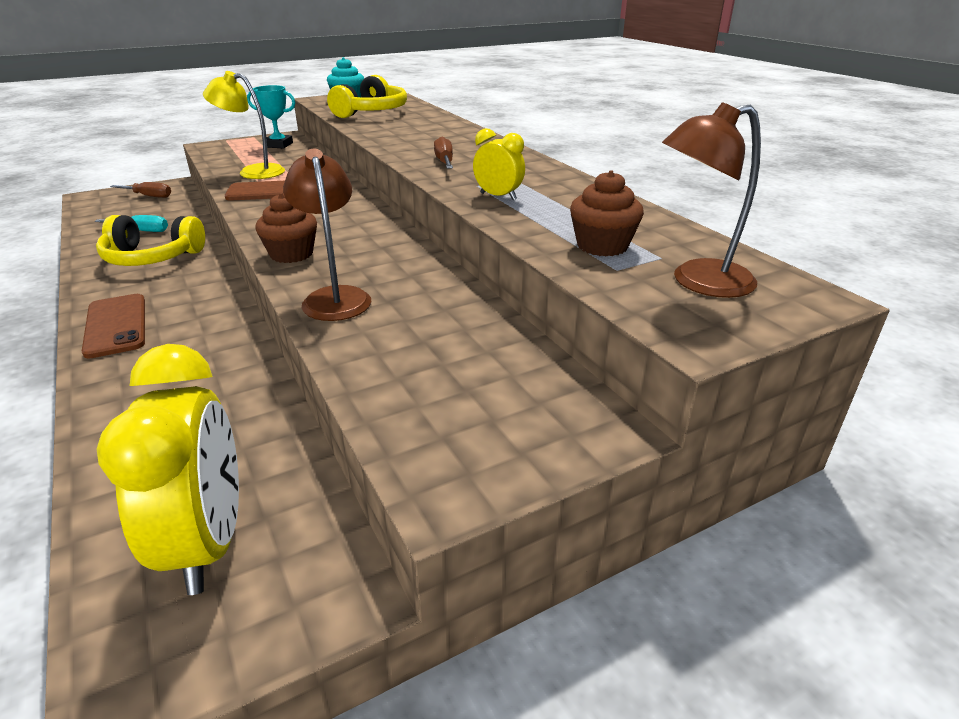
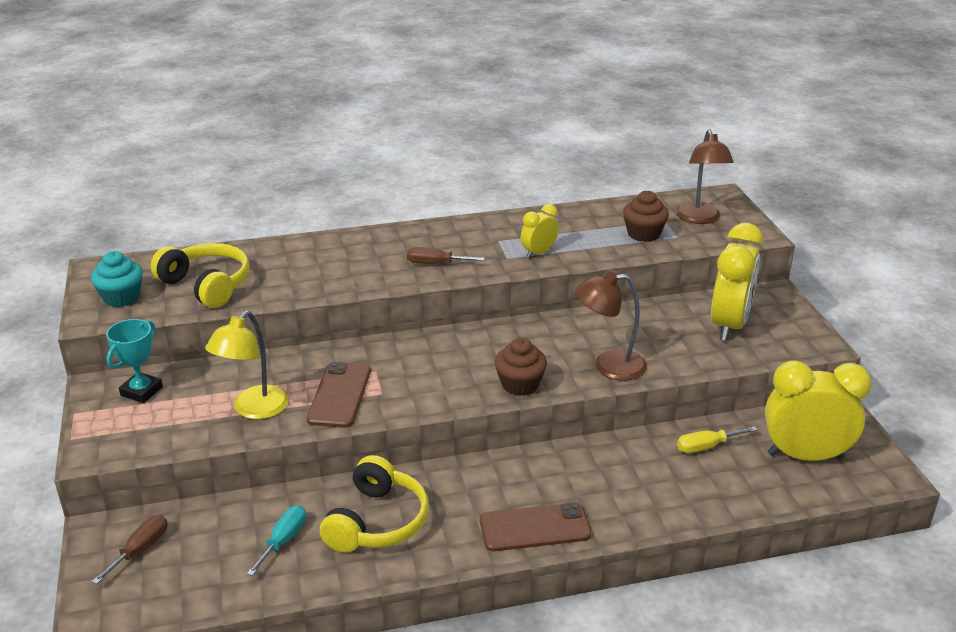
camera: 75 degrees left, 0 degrees up
none -> yellow screwdriver [677,426,758,453]
none -> yellow clock [711,223,763,341]

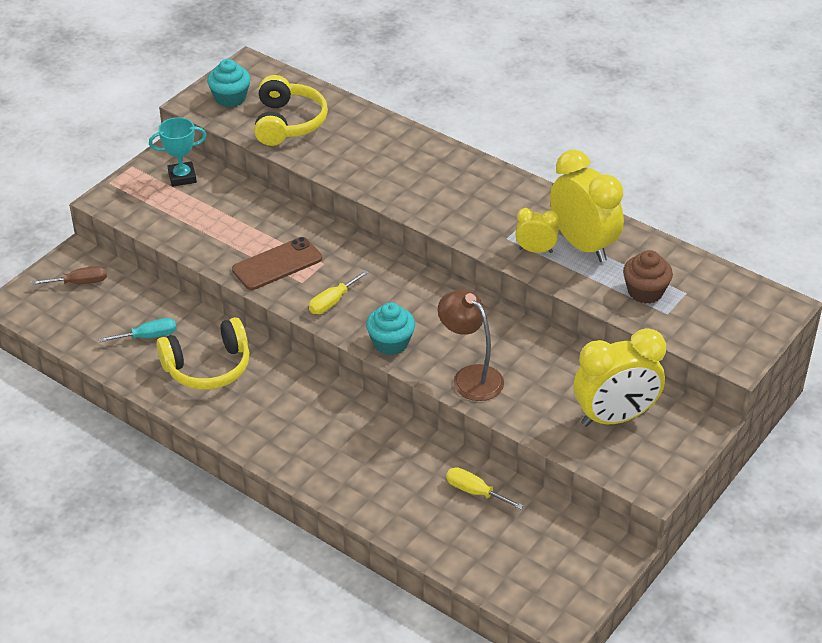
camera: 50 degrees right, 10 degrees up
yellow lamp [205,311,289,419] -> none
brown screwdriver [407,247,485,264] -> none
brown phone [480,503,591,551] -> none
brown cupcake [495,338,547,396] -> turquoise cupcake [366,302,415,355]
brown lamp [676,129,734,224] -> none
yellow clock [765,360,872,461] -> yellow clock moved to [550,150,624,262]
none -> yellow screwdriver [309,270,369,314]

